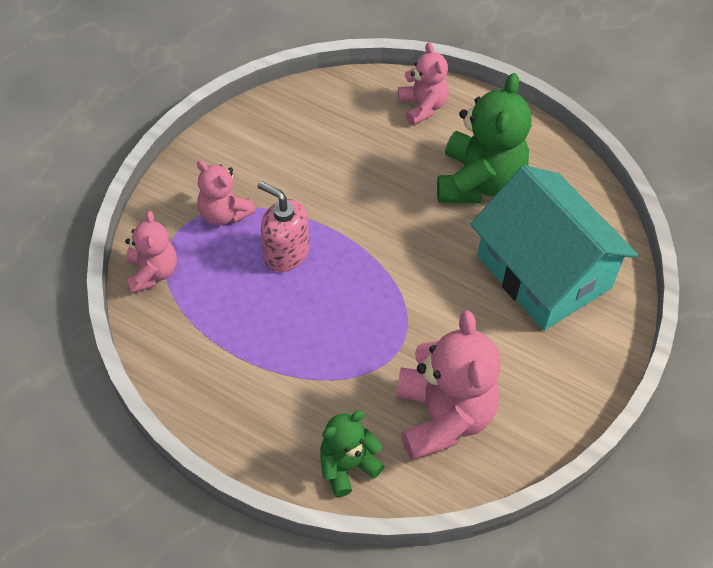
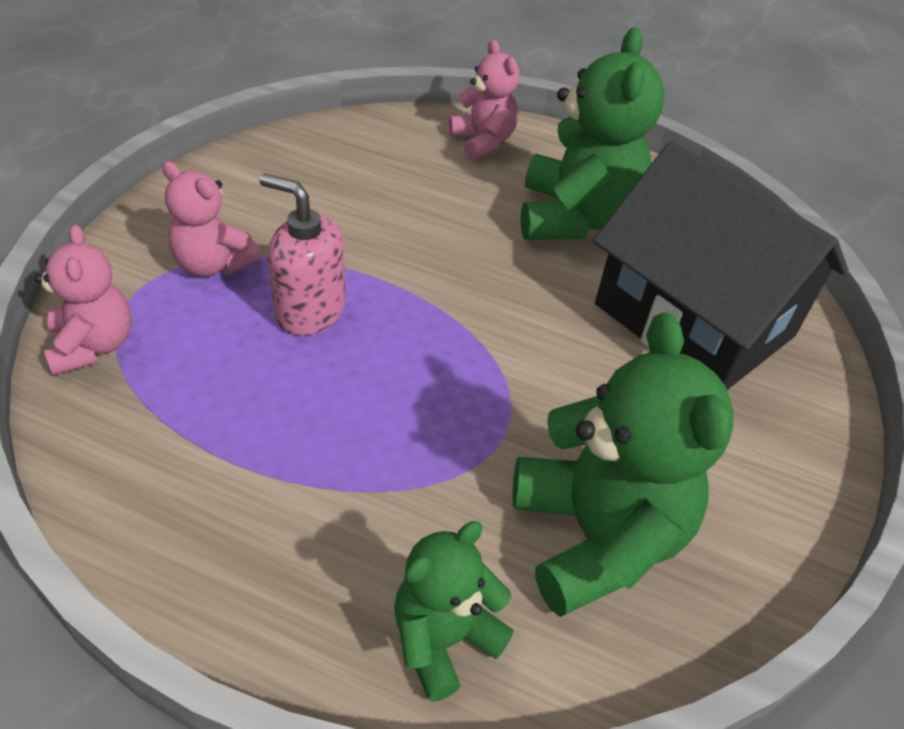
camera: 10 degrees left, 10 degrees down
pink teddy bear [396,310,500,460] -> green teddy bear [512,312,734,617]
turquoise house [470,165,638,331] -> black house [593,141,849,390]

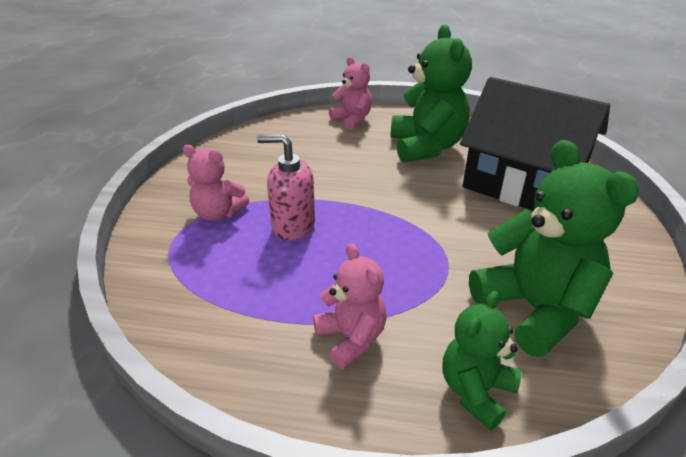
camera: 10 degrees left, 10 degrees down
pink teddy bear [34,224,132,376] -> pink teddy bear moved to [313,243,387,369]

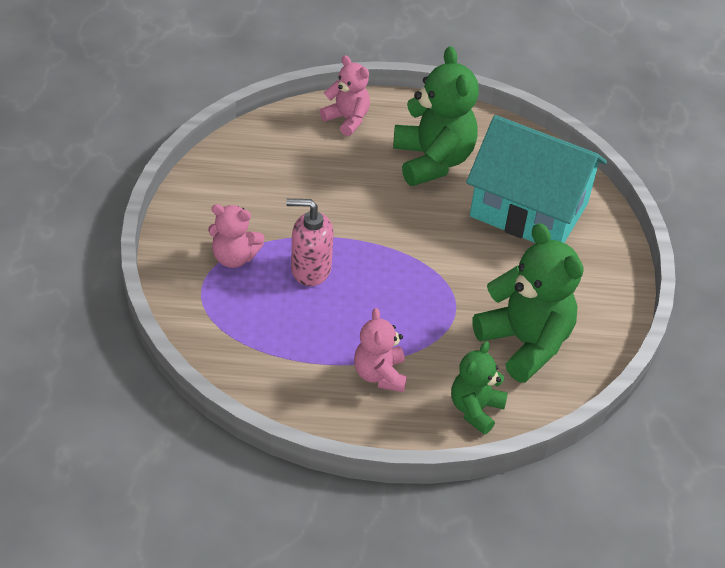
camera: 10 degrees left, 10 degrees up
pink teddy bear [313,243,387,369] -> pink teddy bear turned 150 degrees counterclockwise [354,308,407,392]
black house [460,77,610,211] -> turquoise house [466,115,607,243]

